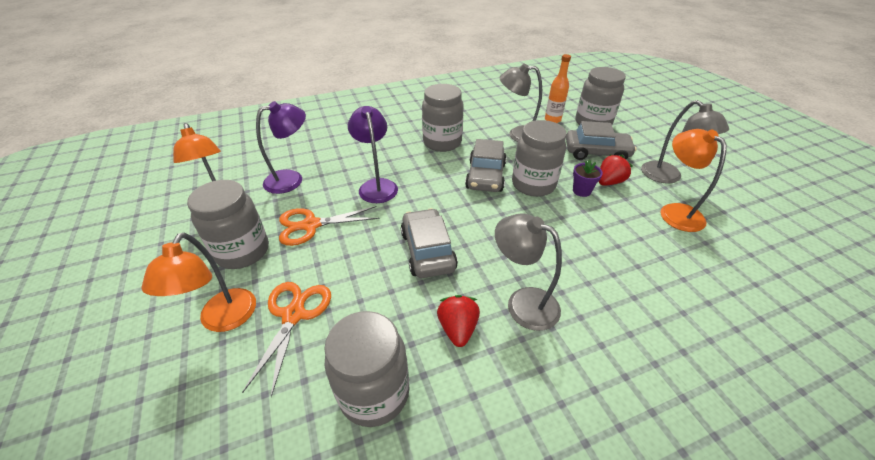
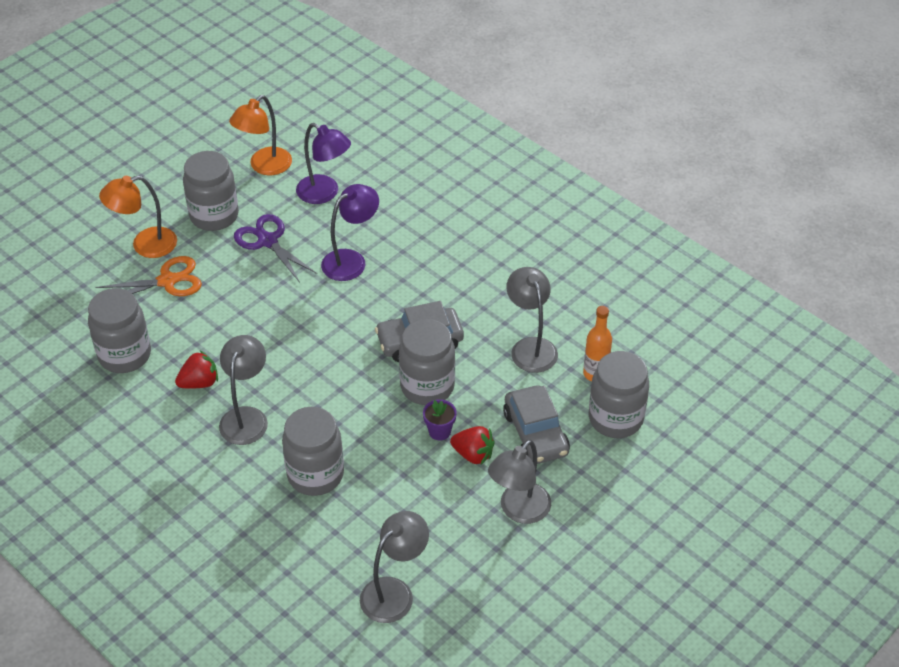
camera: 65 degrees right, 5 degrees up
orange scissors [279,206,379,246] -> purple scissors [234,214,317,282]
grey car [401,208,458,278] -> none
grey jar [422,84,464,152] -> grey jar moved to [282,407,344,496]
orange lamp [661,129,727,232] -> none
none -> grey lamp [360,511,429,623]

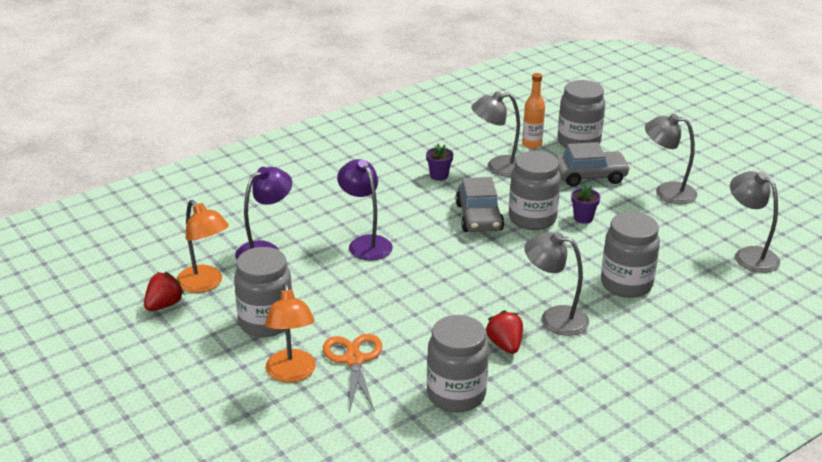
camera: 80 degrees left, 15 degrees down
purple scissors [234,214,317,282] -> none
red strawberry [450,426,495,465] -> red strawberry moved to [144,272,185,311]
grey lamp [488,440,551,524] -> grey lamp turned 150 degrees clockwise [645,114,697,204]
none -> purple flower pot [426,144,453,181]

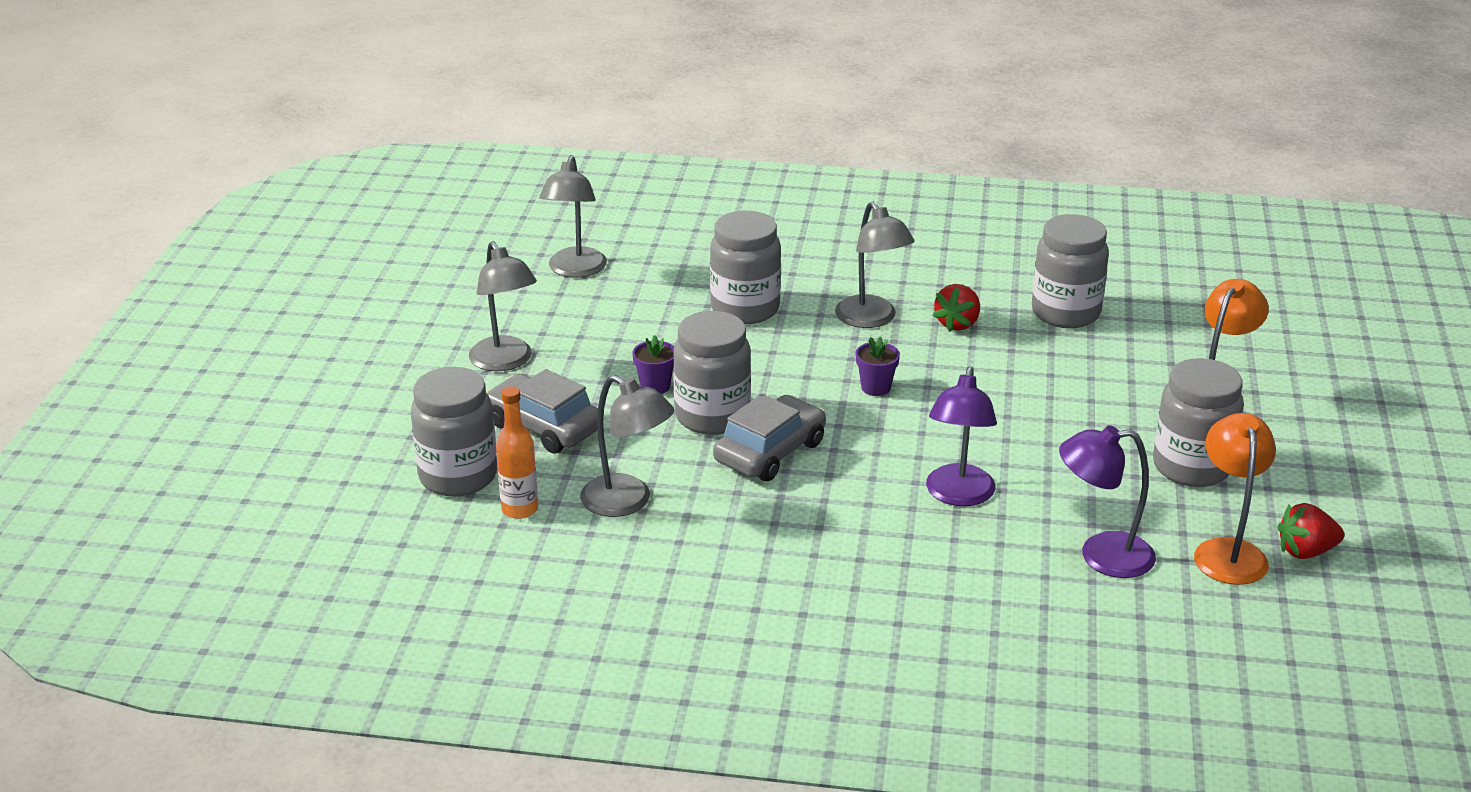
camera: 135 degrees left, 0 degrees up
orange scissors [323,334,382,411] -> none
purple flower pot [426,144,453,181] -> purple flower pot moved to [855,337,900,396]

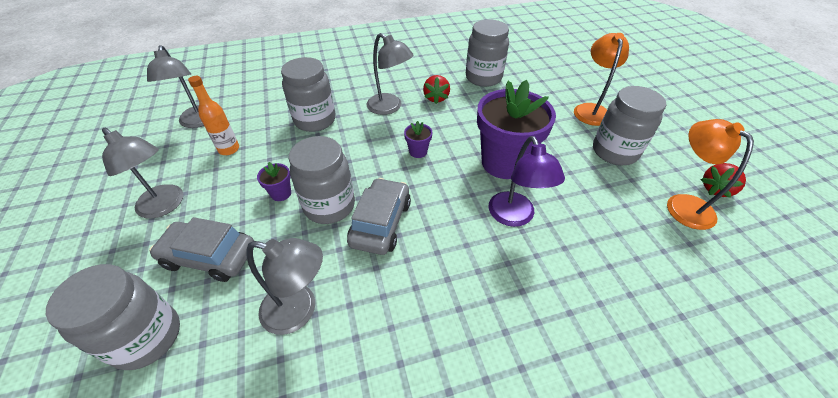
camera: 25 degrees left, 15 degrees up
orange bottle [496,386,538,519] -> orange bottle moved to [188,76,239,155]
purple lamp [1059,425,1156,578] -> none
none -> purple flower pot [477,80,556,179]

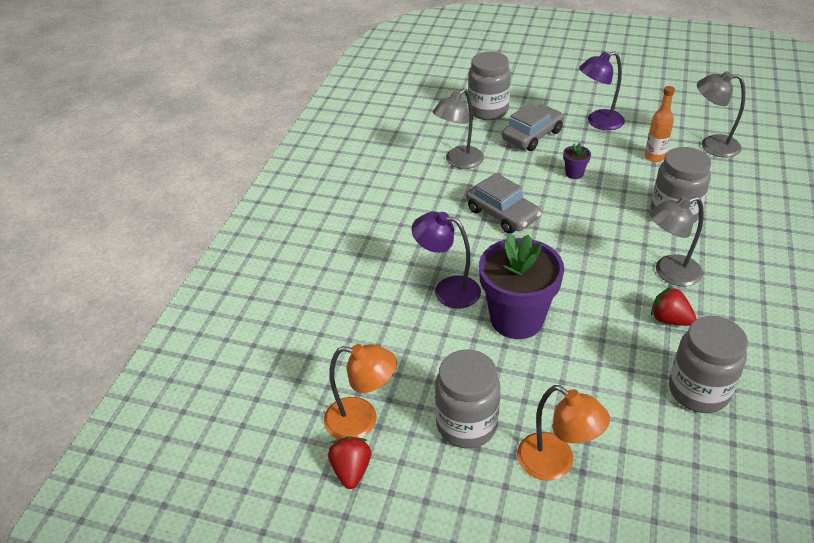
camera: 125 degrees right, 5 degrees down
grey lamp [102,128,184,219] -> purple lamp [579,51,625,130]
grey jar [289,136,355,224] -> none
purple flower pot [404,121,433,158] -> none

